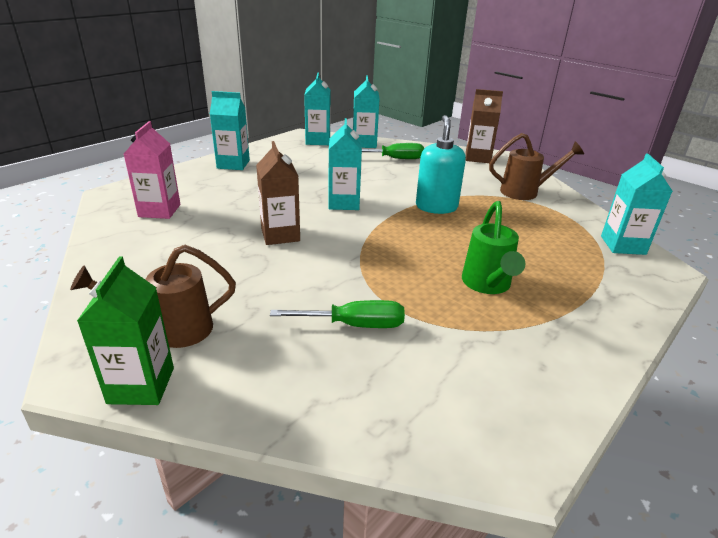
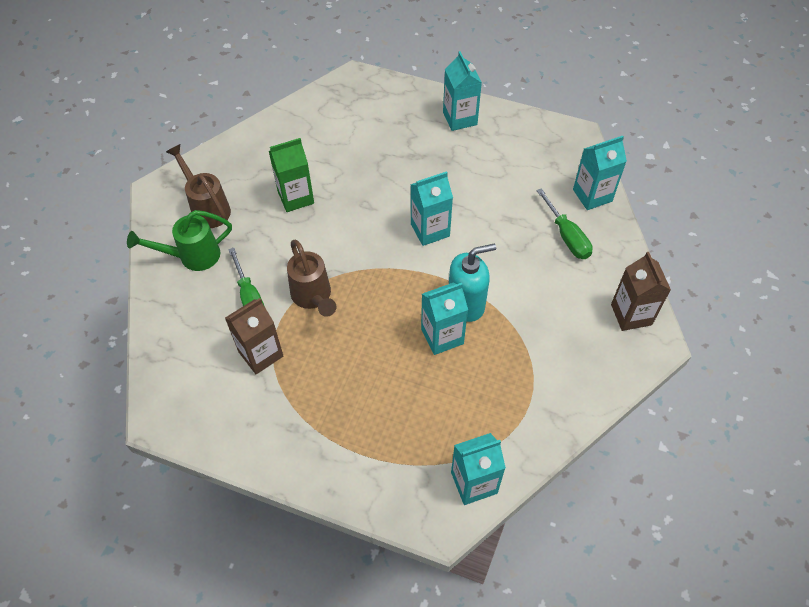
camera: 70 degrees right, 25 degrees up
green carton [77,256,174,405] -> green carton moved to [269,138,314,212]
pink carton [124,121,180,219] -> none
brown carton [256,141,300,245] -> brown carton moved to [225,298,283,374]
turquoise carton [304,73,330,145] -> turquoise carton moved to [421,282,468,355]
green watering can [462,201,525,294] -> green watering can moved to [127,210,232,271]
brown watering can [489,133,584,200] -> brown watering can moved to [287,240,337,317]

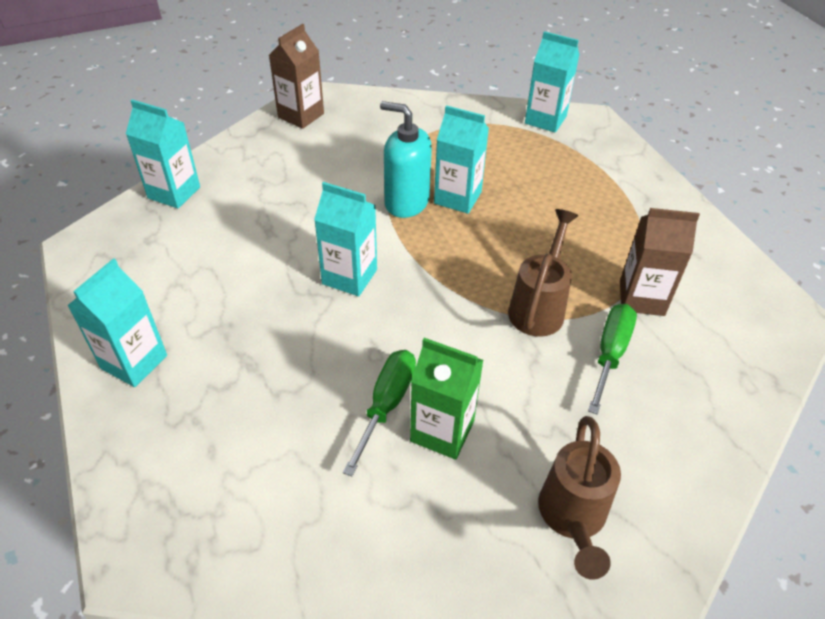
camera: 135 degrees left, 10 degrees down
green watering can [127,210,232,271] -> none
green screwdriver [536,188,593,259] -> green screwdriver moved to [343,350,416,476]

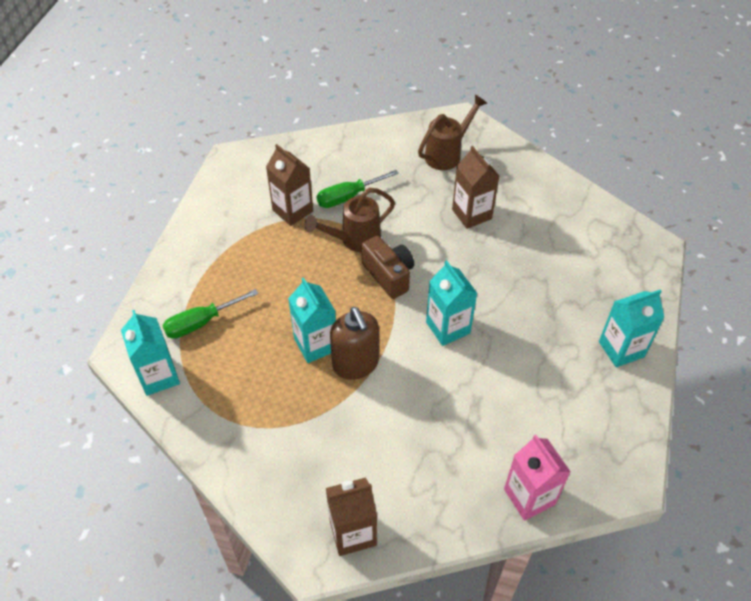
camera: 140 degrees left, 5 degrees up
turquoise carton [126,99,200,209] -> pink carton [504,435,571,521]
green screwdriver [343,350,416,476] -> green screwdriver moved to [162,289,258,339]
turquoise soap dispenser [380,101,432,218] -> brown soap dispenser [330,307,379,380]
green carton [410,338,484,460] -> brown carton [452,146,499,229]
none -> brown camera [361,236,414,299]

